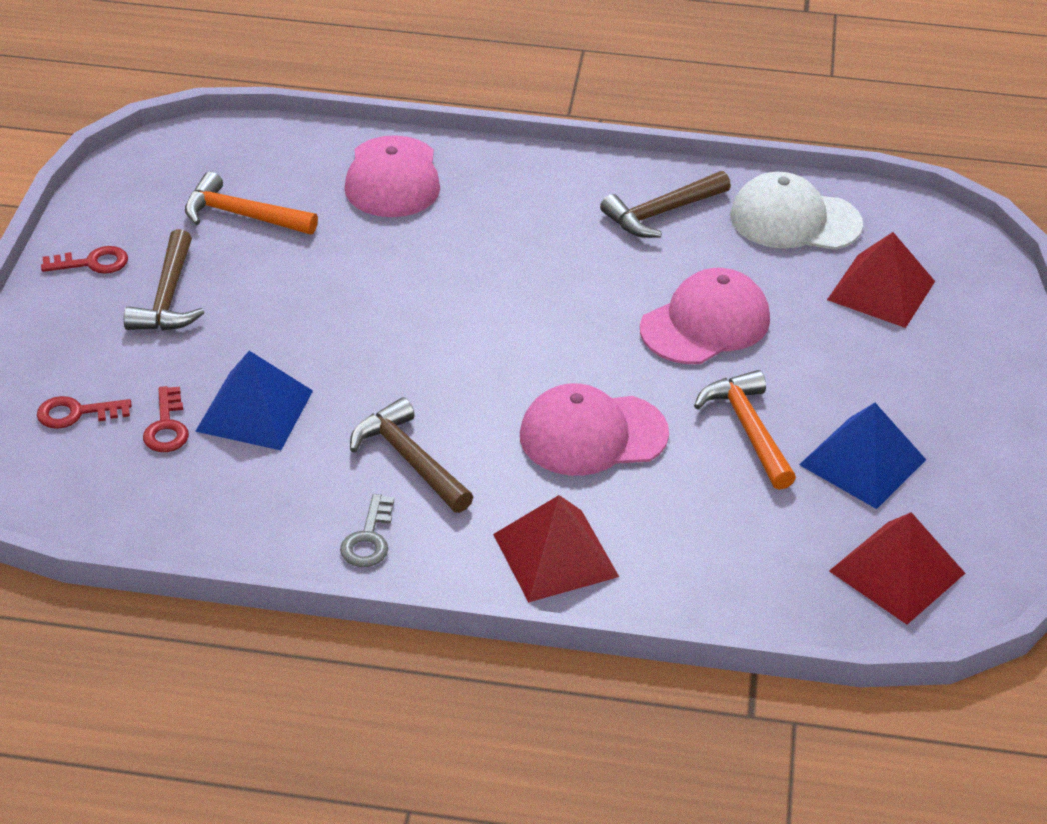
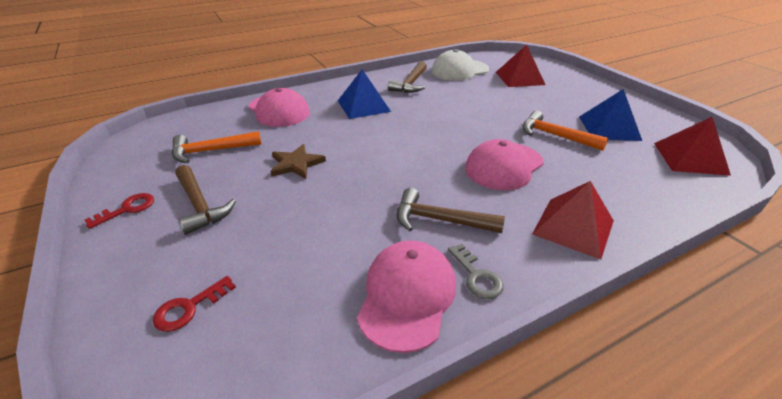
camera: 35 degrees left, 5 degrees down
red key [143,386,189,452] -> none
blue pyramid [195,351,313,450] -> blue pyramid moved to [338,69,391,119]
pink cap [640,268,770,364] -> pink cap moved to [357,240,456,353]
none -> brown star [270,144,326,179]

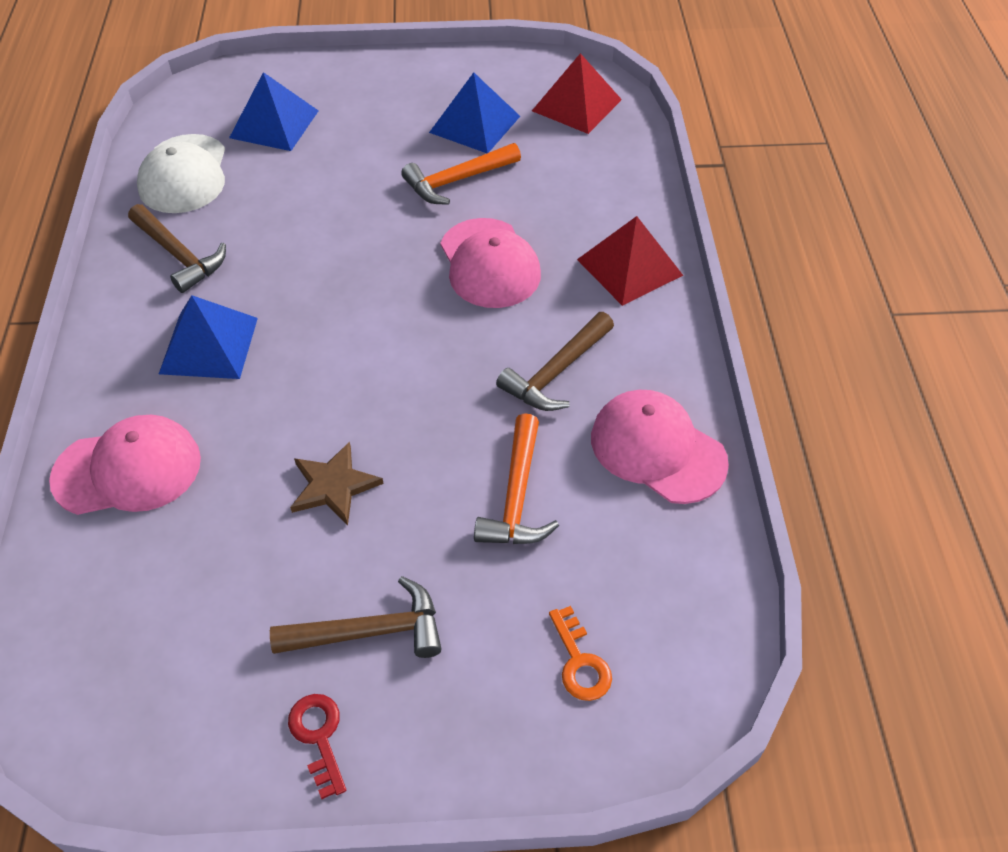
camera: 65 degrees left, 15 degrees up
red key [153,276,236,332] -> orange key [549,606,612,701]
orange hammer [172,131,262,163] -> orange hammer moved to [474,413,559,544]
grey key [448,244,504,299] -> none
red pyramid [496,45,545,87] -> blue pyramid [229,72,319,151]

